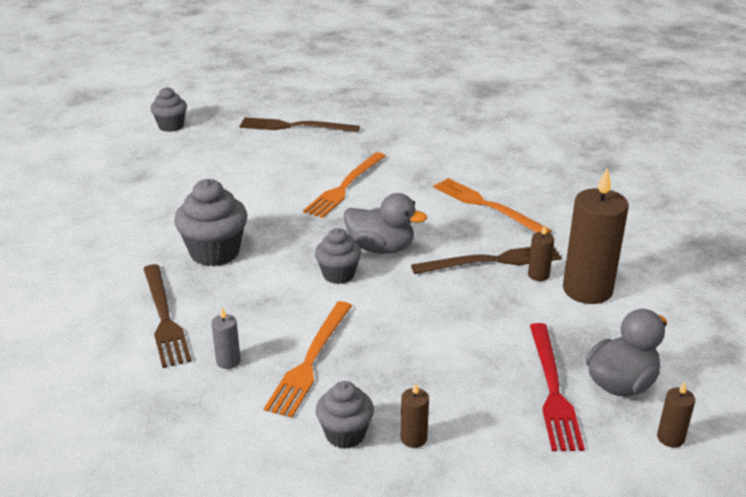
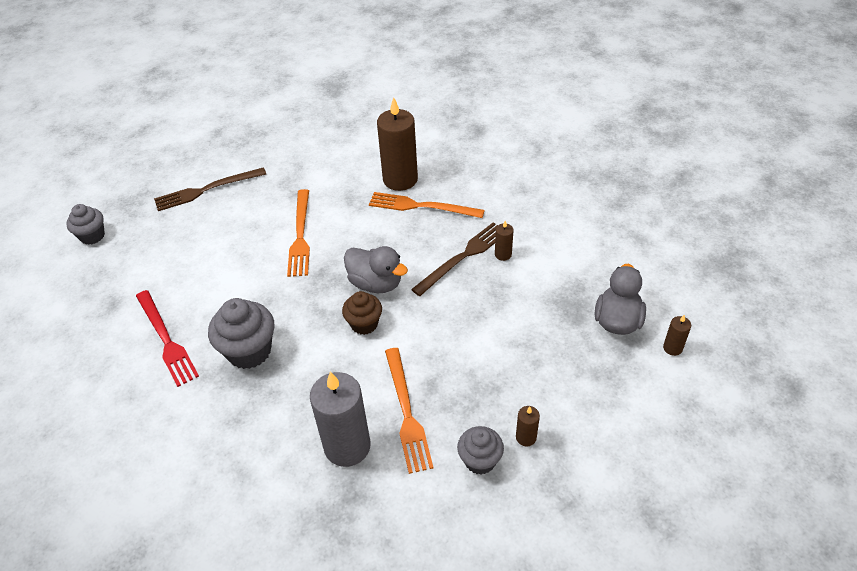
camera: 30 degrees left, 15 degrees up
brown fork [143,264,192,368] -> none
grey candle [211,307,241,369] -> grey candle [310,372,371,467], size x2.25
grey cupcake [315,228,362,284] -> brown cupcake [342,291,382,335]
grey duck [344,193,427,254] -> grey duck turned 45 degrees clockwise [344,246,408,293]
red fork [530,323,585,451] -> red fork moved to [136,290,199,387]
brown candle [563,168,629,304] -> brown candle moved to [377,97,418,191]

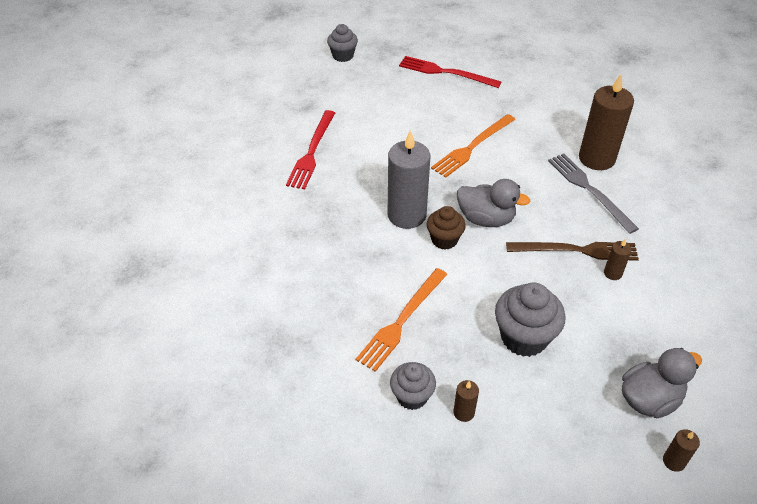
camera: 45 degrees right, 0 degrees up
brown fork [154,167,266,211] -> red fork [399,56,501,88]
grey cupcake [208,298,275,369] -> grey cupcake moved to [495,282,566,357]
grey candle [310,372,371,467] -> grey candle moved to [388,130,430,229]
grey duck [344,246,408,293] -> grey duck turned 60 degrees counterclockwise [457,179,531,227]
orange fork [369,192,485,218] -> grey fork [548,153,639,234]

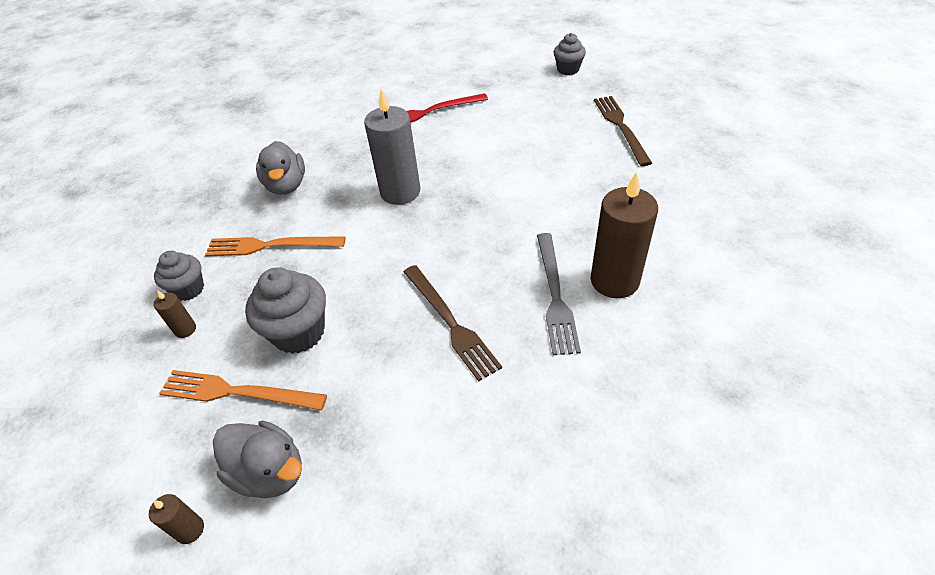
camera: 60 degrees right, 0 degrees up
red fork [399,56,501,88] -> brown fork [594,96,652,166]
brown cupcake [427,206,466,250] -> none
orange fork [431,114,515,178] -> orange fork moved to [159,370,327,411]
grey duck [457,179,531,227] -> grey duck moved to [256,141,305,195]
grey fork [548,153,639,234] -> grey fork turned 150 degrees clockwise [537,233,581,355]
brown candle [604,239,632,280] -> none

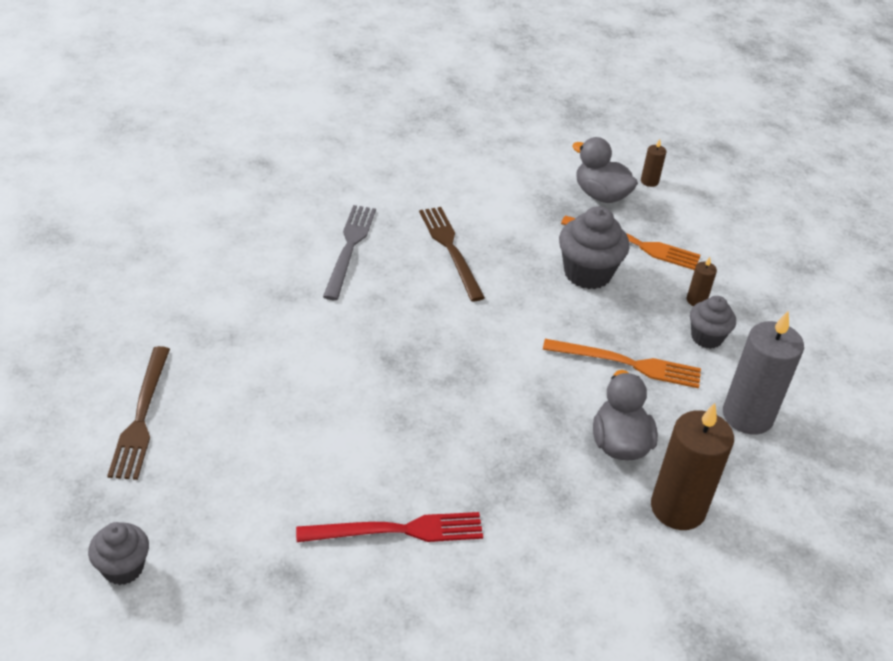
camera: 175 degrees left, 5 degrees down
grey candle [364,89,420,205] -> grey candle moved to [723,311,804,435]
brown candle [591,172,658,298] -> brown candle moved to [651,403,734,530]

